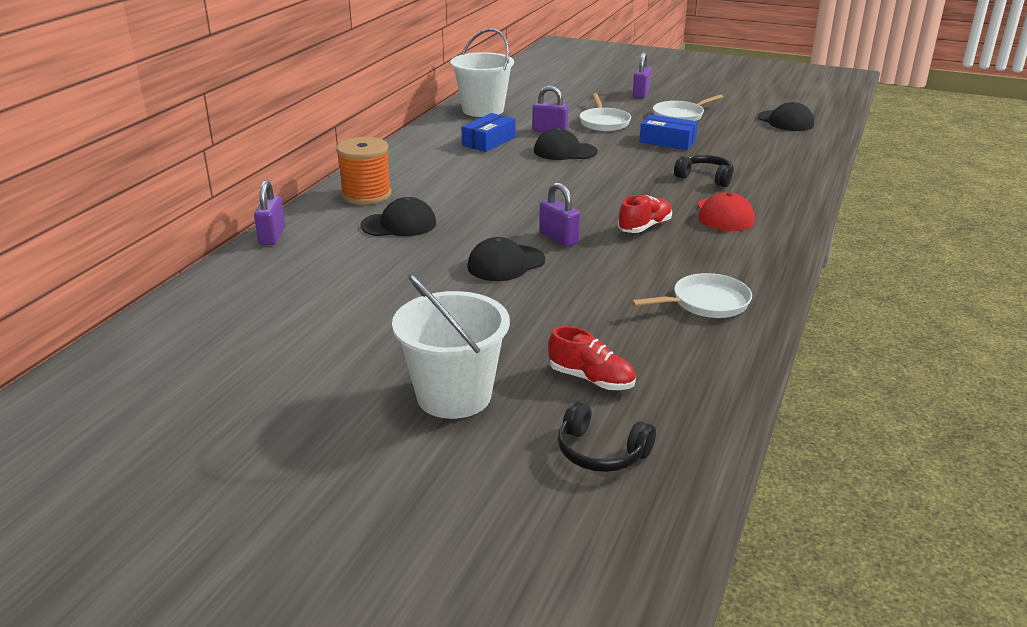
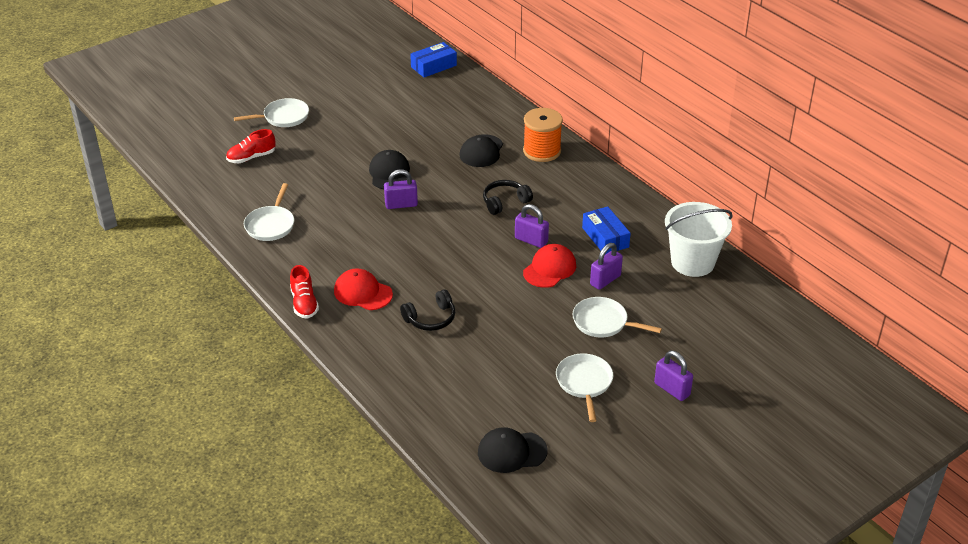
camera: 120 degrees right, 10 degrees up
purple padlock [254,180,285,245] -> purple padlock moved to [515,204,549,248]
white bucket [392,274,510,419] -> white pan [234,98,309,127]
black cap [534,128,598,160] -> red cap [523,244,576,288]
black headphones [558,401,656,472] -> black headphones moved to [483,180,533,215]
red shoe [618,195,672,233] -> red shoe moved to [290,265,319,319]
blue box [639,114,698,150] -> blue box moved to [410,42,457,77]

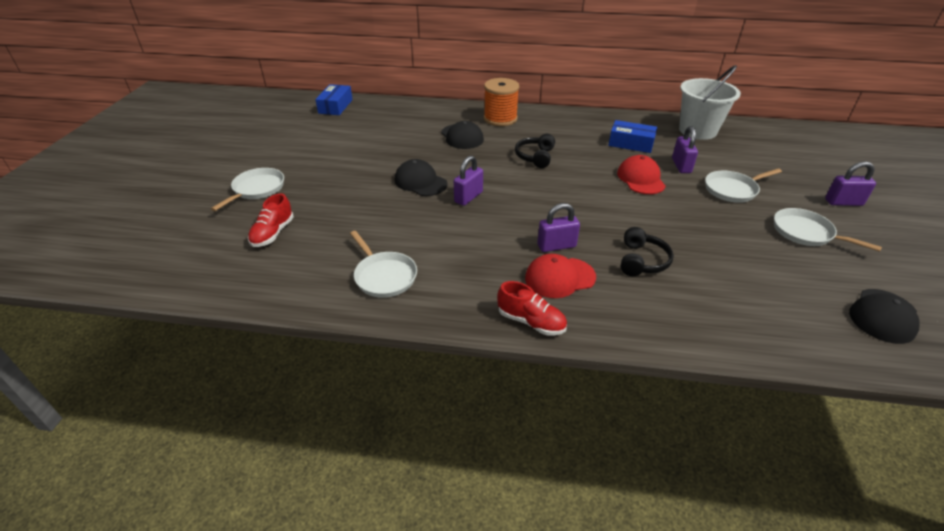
camera: 45 degrees left, 0 degrees up
purple padlock [515,204,549,248] -> purple padlock moved to [537,203,580,252]

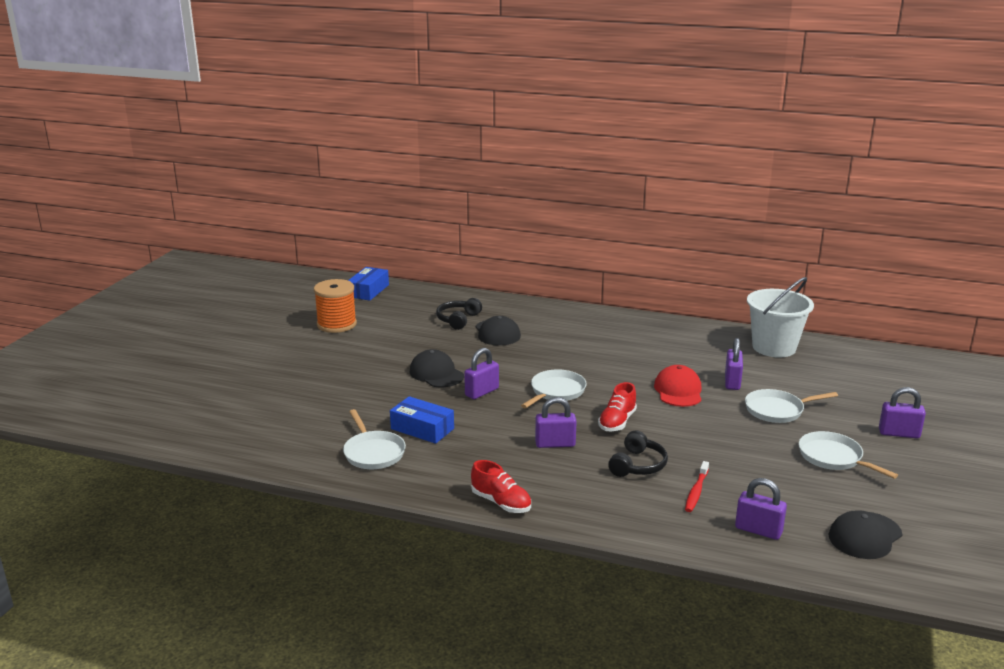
camera: 10 degrees right, 15 degrees down
white pan [211,168,284,211] -> white pan moved to [521,369,587,408]
red shoe [248,193,294,247] -> red shoe moved to [598,382,637,432]
orange spool [484,78,519,126] -> orange spool moved to [314,279,357,333]
black headphones [515,134,555,168] -> black headphones moved to [436,298,482,330]
red cap [525,254,596,298] -> none
blue box [608,120,657,153] -> blue box moved to [390,396,454,444]
none -> red toothbrush [685,461,709,512]
none -> purple padlock [735,478,787,540]

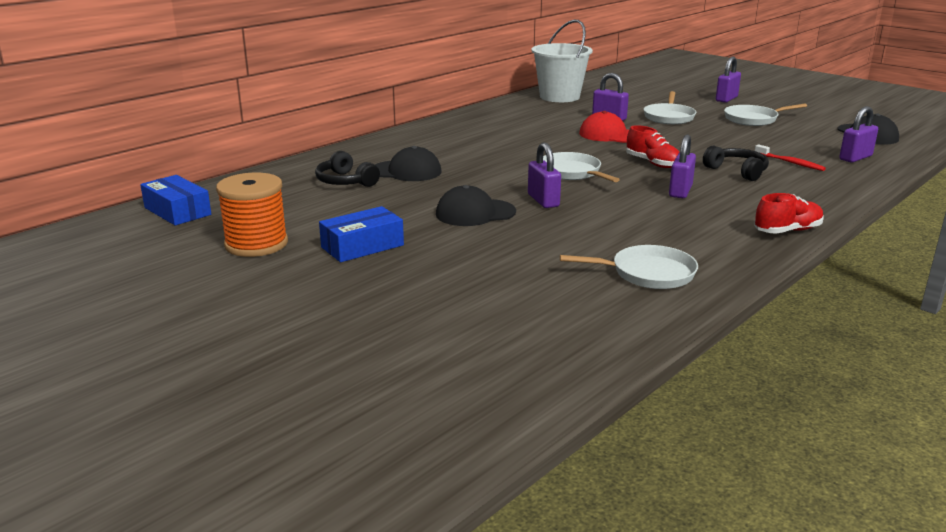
camera: 65 degrees left, 0 degrees up
blue box [390,396,454,444] -> blue box moved to [319,206,404,262]

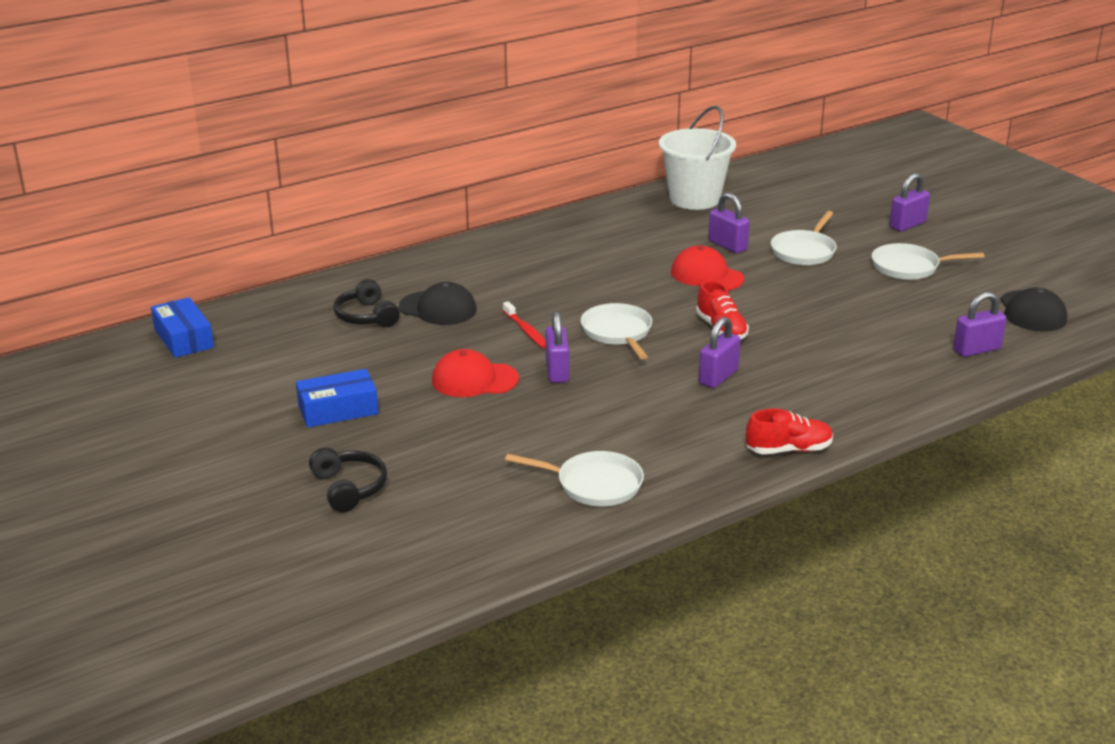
camera: 15 degrees right, 5 degrees up
orange spool [216,172,288,257] -> none
black cap [436,185,516,226] -> red cap [432,349,519,397]
black headphones [703,146,769,181] -> black headphones moved to [309,447,387,512]
red toothbrush [755,144,826,171] -> red toothbrush moved to [503,301,545,349]

